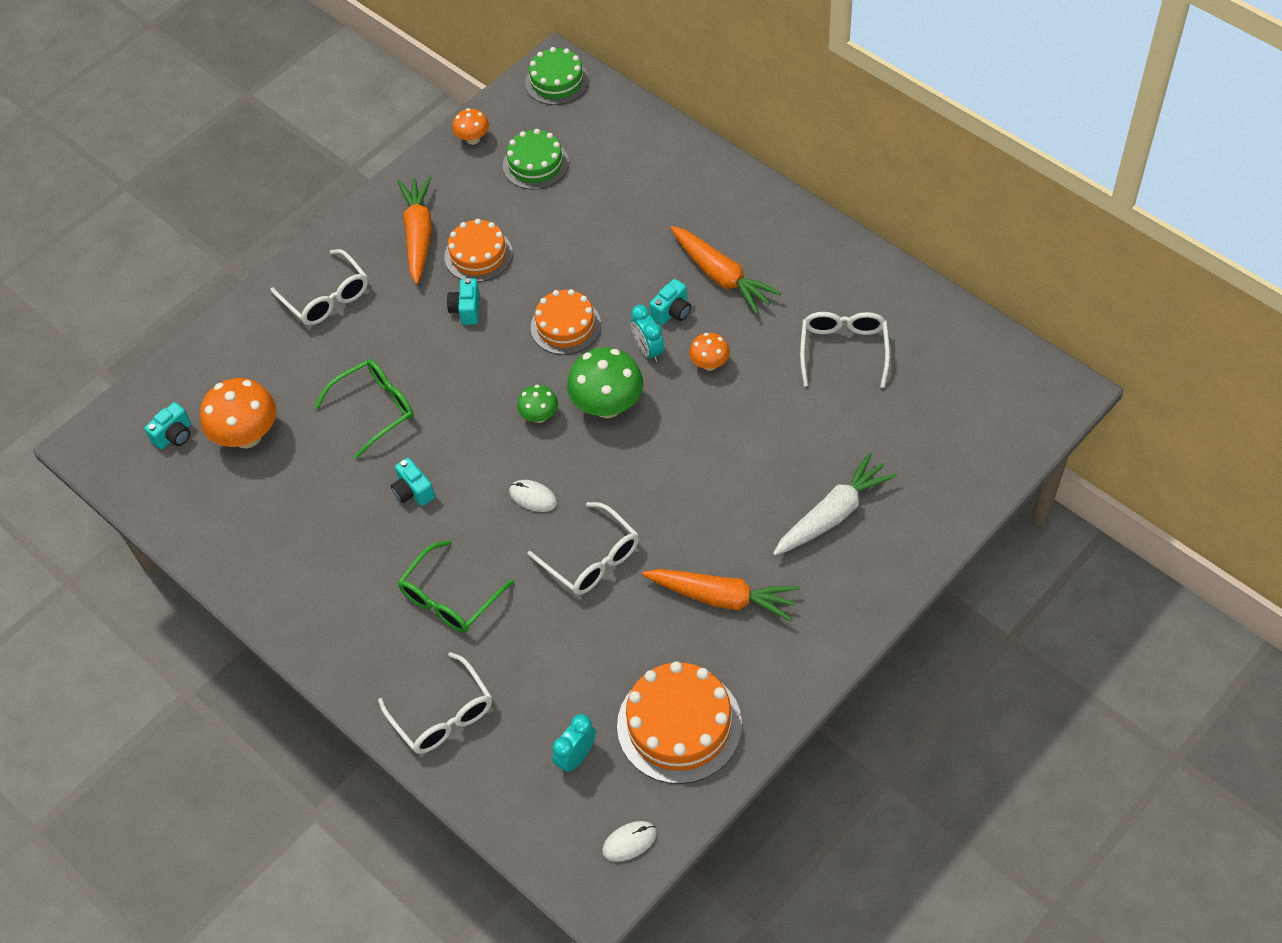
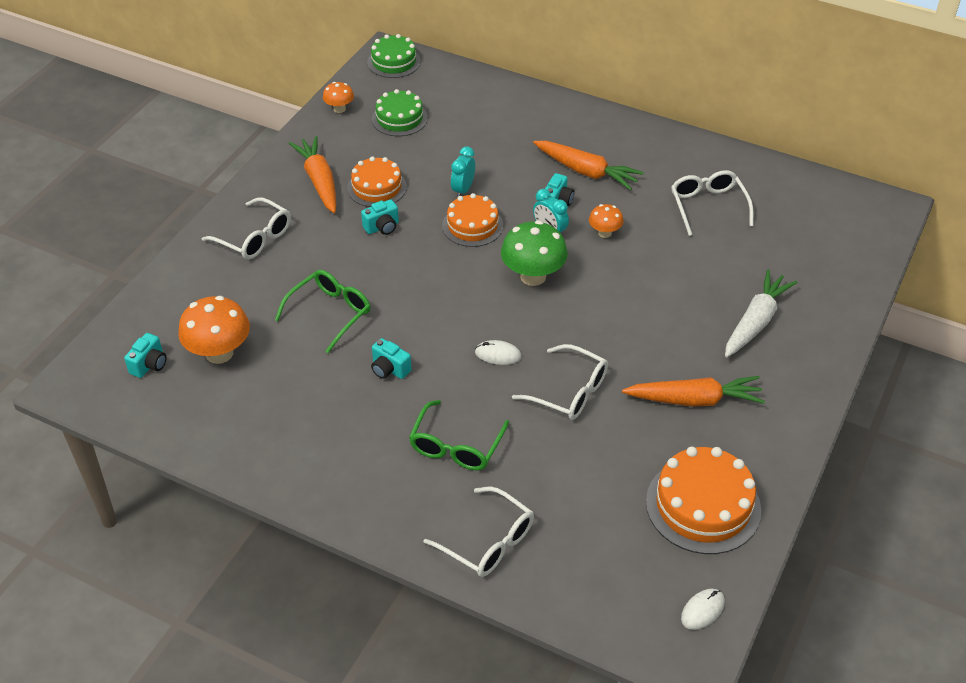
camera: 20 degrees left, 10 degrees down
turquoise camera [447,278,480,325] -> turquoise camera turned 105 degrees counterclockwise [361,199,399,235]
green mushroom [517,385,558,423] -> none
turquoise clock [552,714,596,773] -> turquoise clock moved to [451,146,475,198]

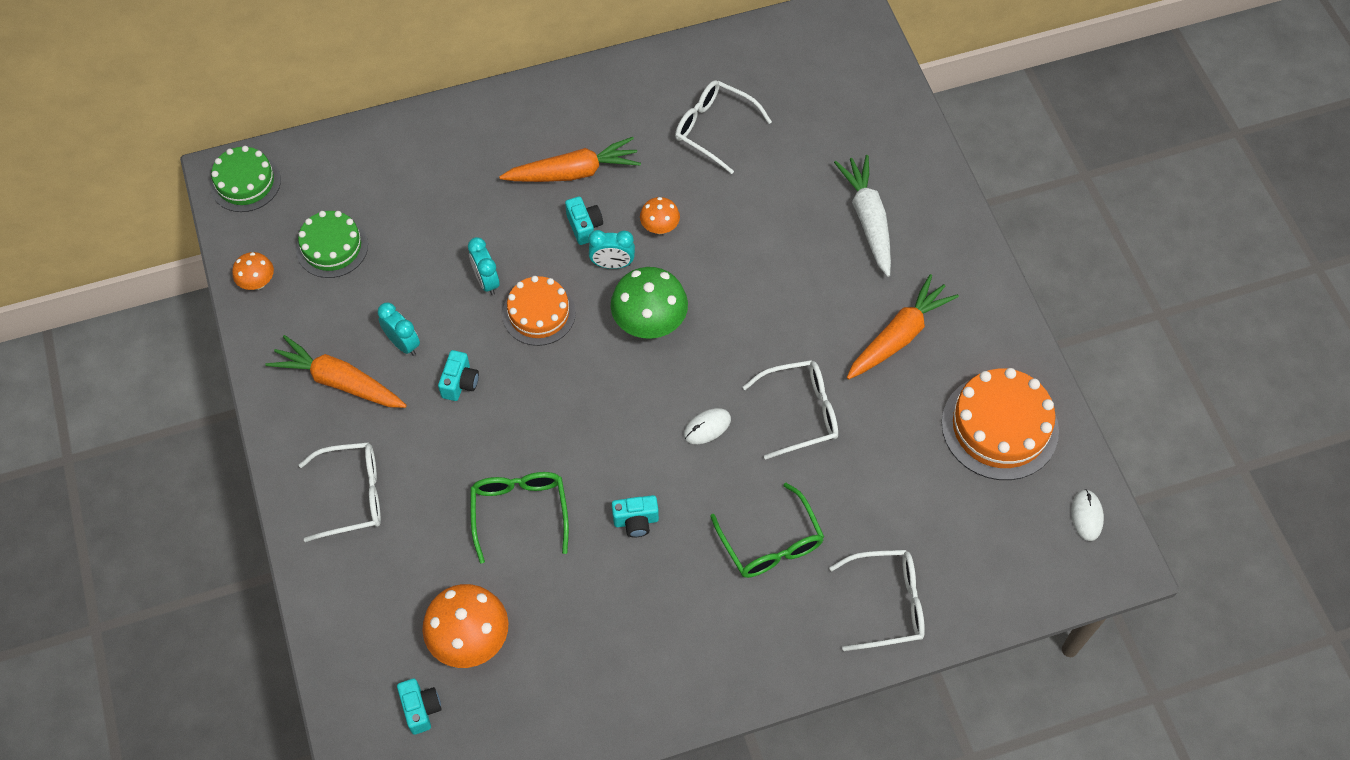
camera: 45 degrees left, 15 degrees up
orange cake [347,156,407,207] -> turquoise clock [378,302,420,356]

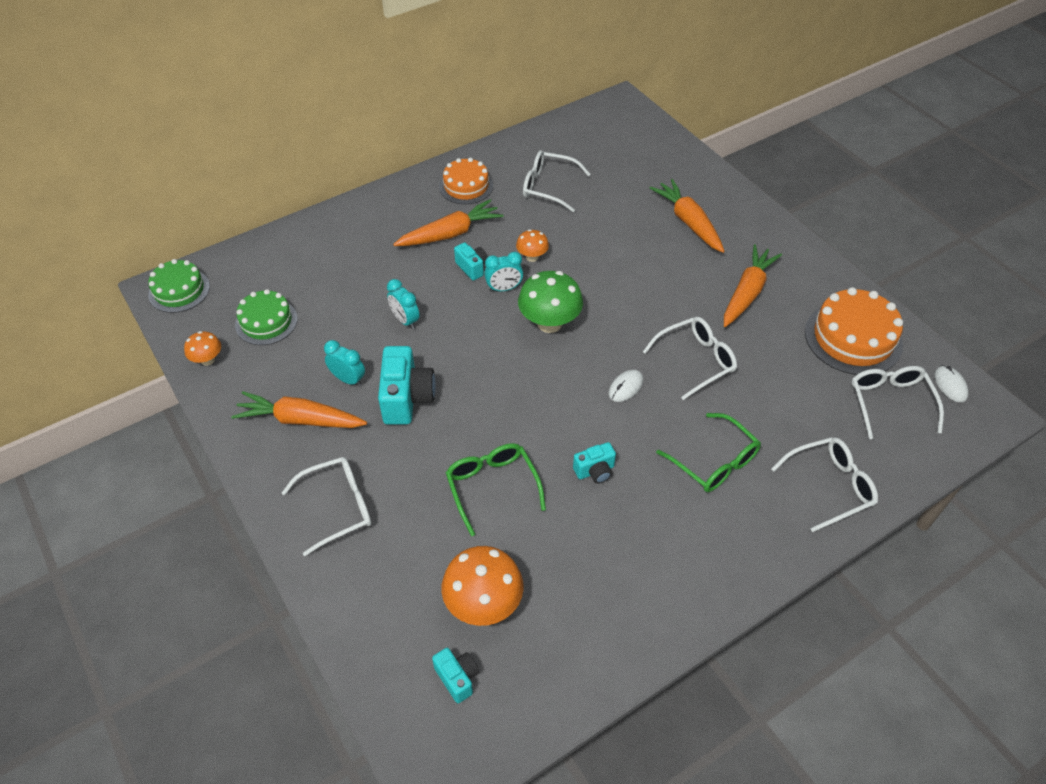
camera: 15 degrees left, 10 degrees down
turquoise camera [438,350,479,401] -> turquoise camera [378,346,436,425], size x1.80
orange cake [502,276,576,346] -> orange cake moved to [439,158,493,204]
white carrot [834,155,891,277] -> orange carrot [650,179,725,253]
none -> white glasses [852,366,944,439]

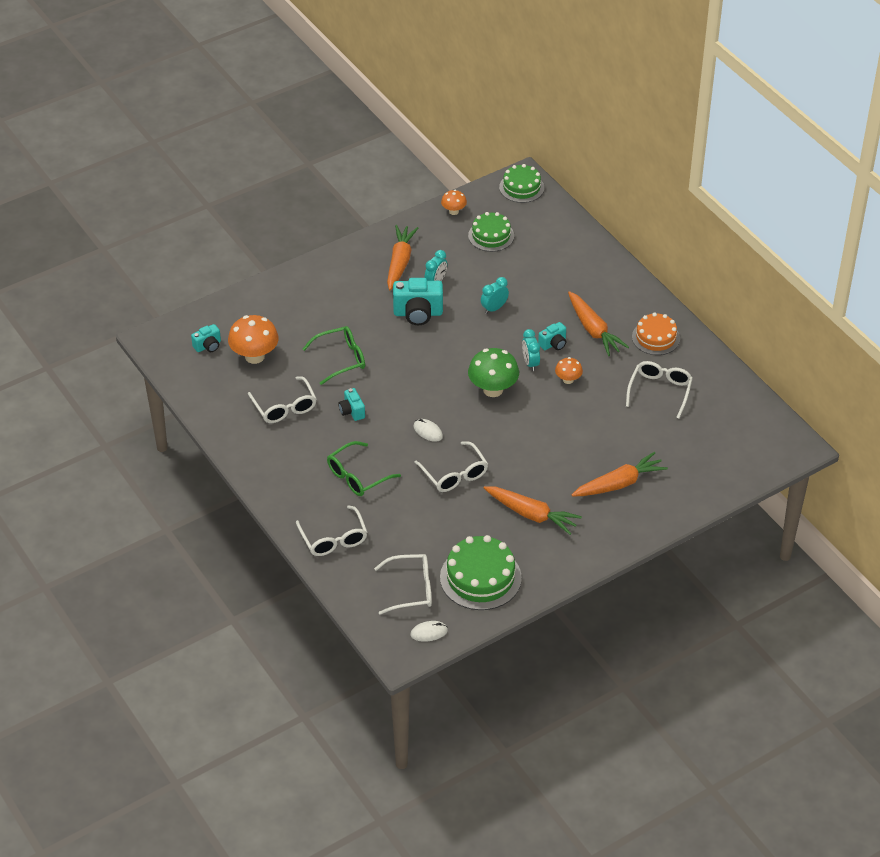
camera: 90 degrees right, 5 degrees down
white glasses [282,457,372,556] -> white glasses moved to [248,376,317,423]
orange cake [805,287,903,375] -> green cake [440,535,522,610]

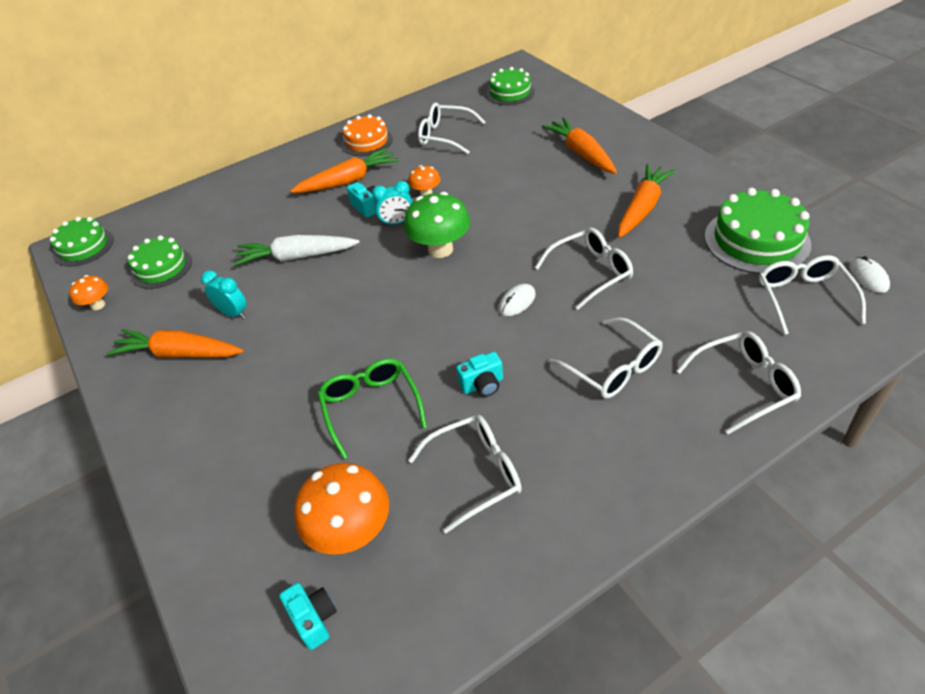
camera: 85 degrees left, 0 degrees up
green glasses [327,441,401,496] -> white glasses [549,317,663,398]
turquoise camera [393,278,443,325] -> none
turquoise clock [481,277,509,314] -> white carrot [234,235,359,266]
none -> green cake [486,67,535,105]

